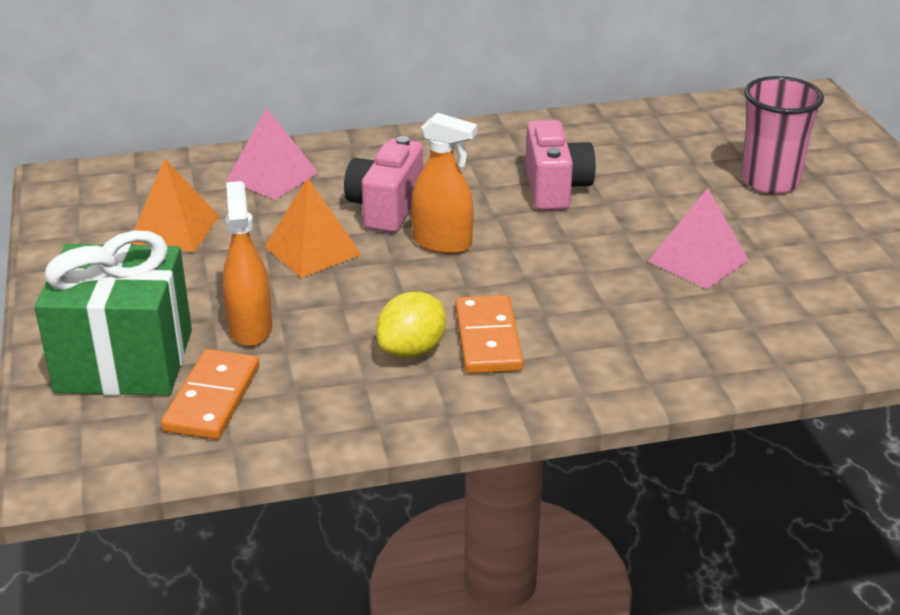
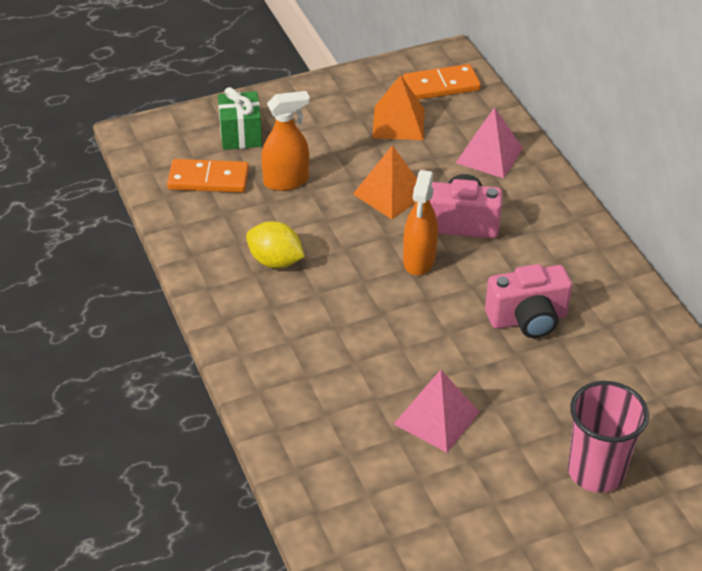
camera: 80 degrees right, 10 degrees up
green gift [34,230,192,396] -> green gift [218,87,262,150], size x0.56
orange domino [455,295,523,374] -> orange domino moved to [403,64,481,100]

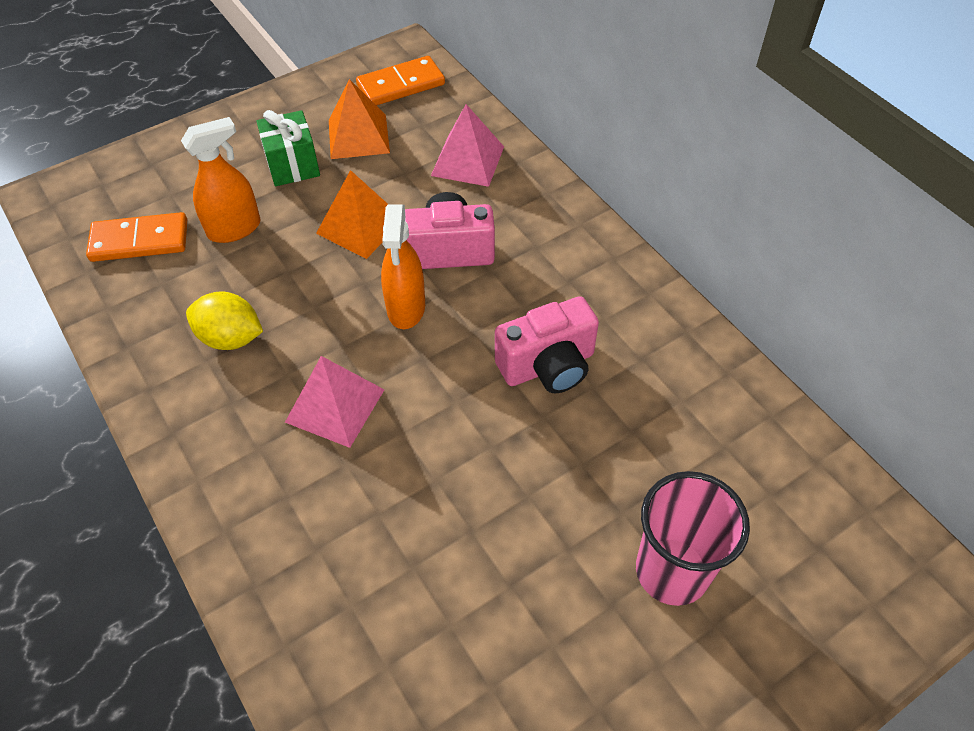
camera: 10 degrees left, 10 degrees up
green gift [218,87,262,150] -> green gift moved to [256,110,320,186]
pink pyramid [394,370,479,453] -> pink pyramid moved to [285,356,385,448]

